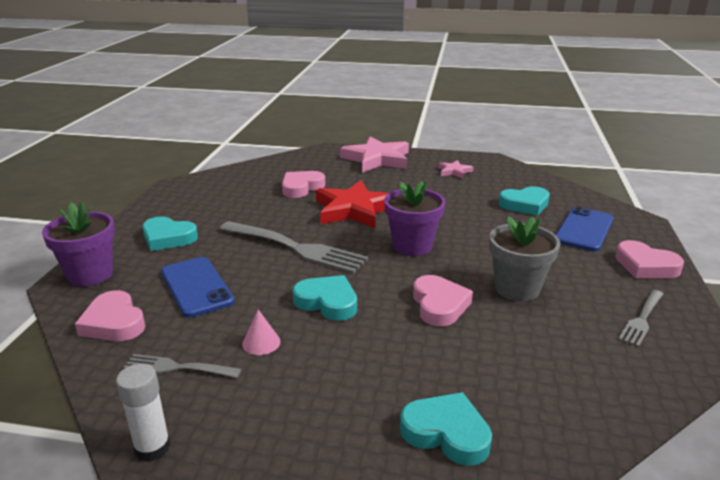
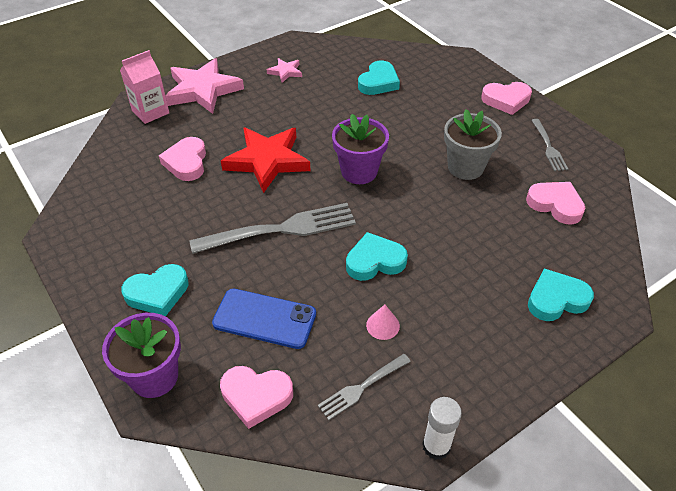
camera: 45 degrees left, 20 degrees up
pink heart [413,275,473,326] -> pink heart moved to [526,182,585,224]
blue phone [556,206,613,251] -> none
none -> pink carton [120,50,169,124]

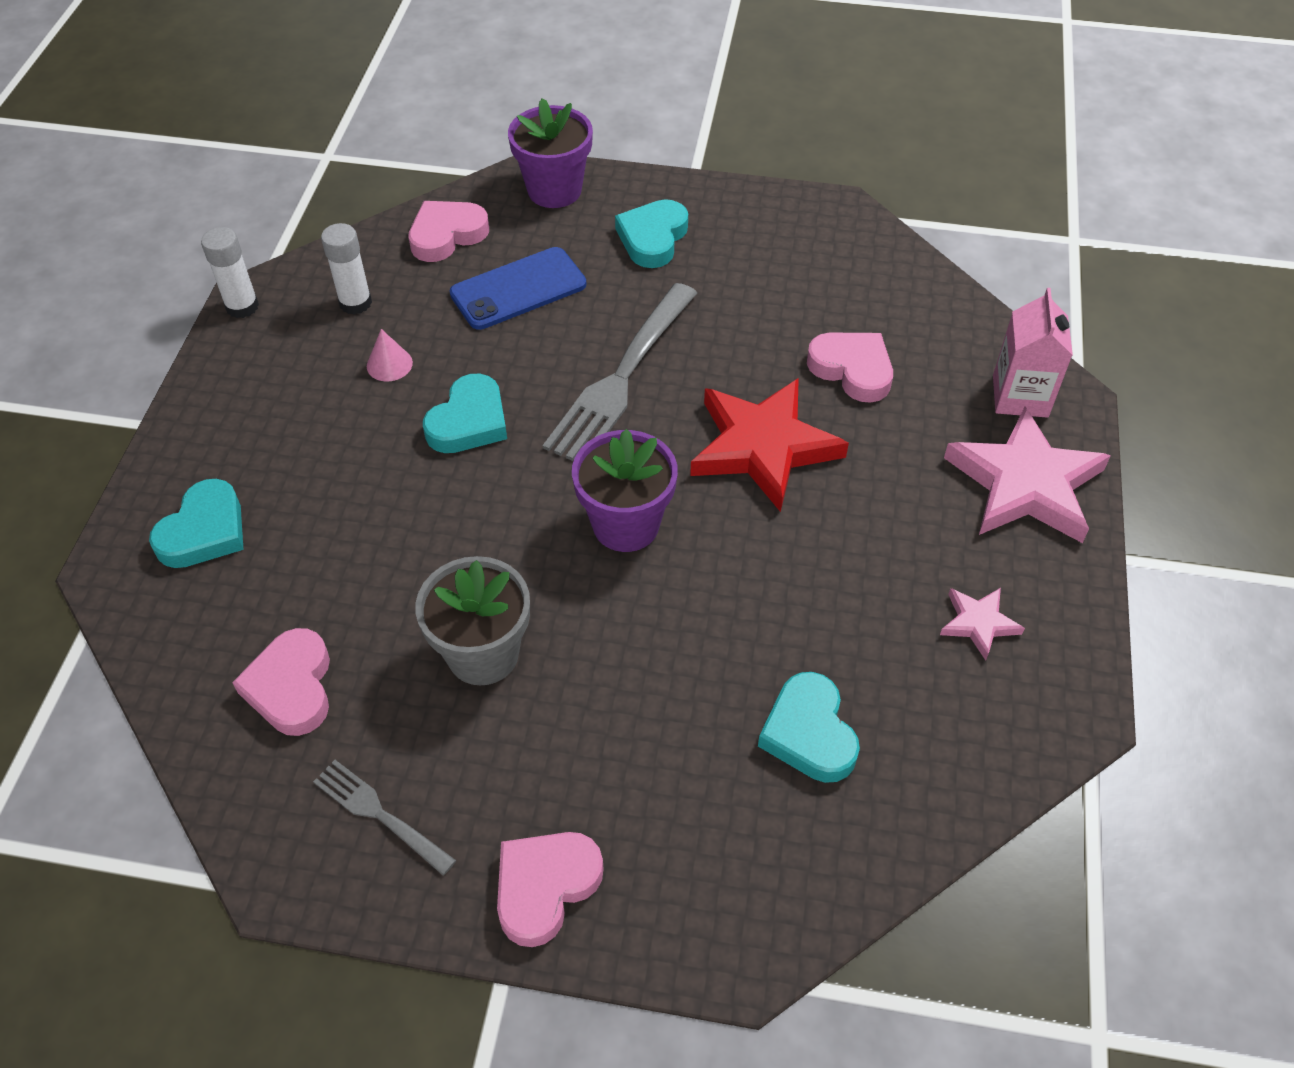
camera: 135 degrees right, 5 degrees up
grey fork [318,354,411,420] -> white glue stick [321,223,372,315]
pink heart [526,182,585,224] -> pink heart turned 90 degrees clockwise [232,628,330,736]

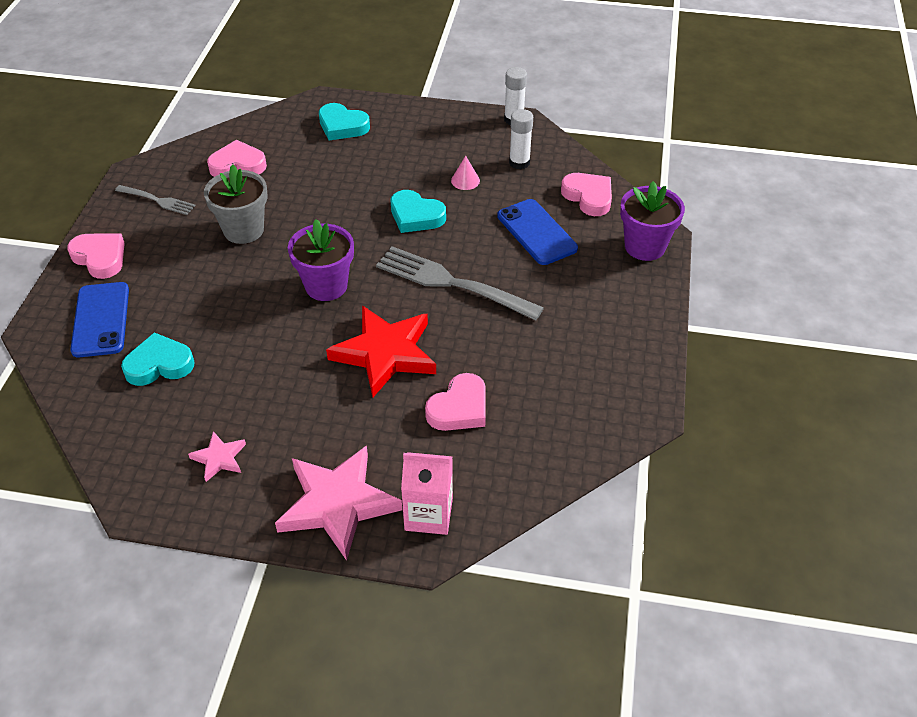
camera: 90 degrees right, 5 degrees down
grey fork [313,760,456,875] -> grey fork turned 75 degrees clockwise [115,185,195,215]
turquoise heart [615,199,688,268] -> none
none -> blue phone [70,282,129,357]

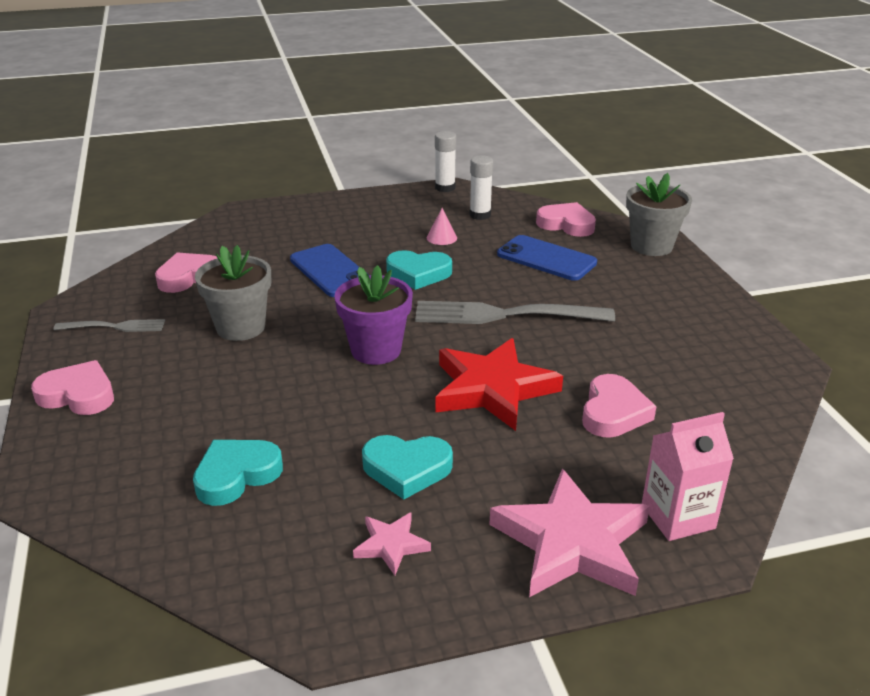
camera: 25 degrees left, 15 degrees down
blue phone [70,282,129,357] -> blue phone moved to [290,244,370,297]
turquoise heart [319,103,370,140] -> turquoise heart moved to [362,435,453,500]
purple flower pot [620,181,685,261] -> grey flower pot [626,173,692,256]

